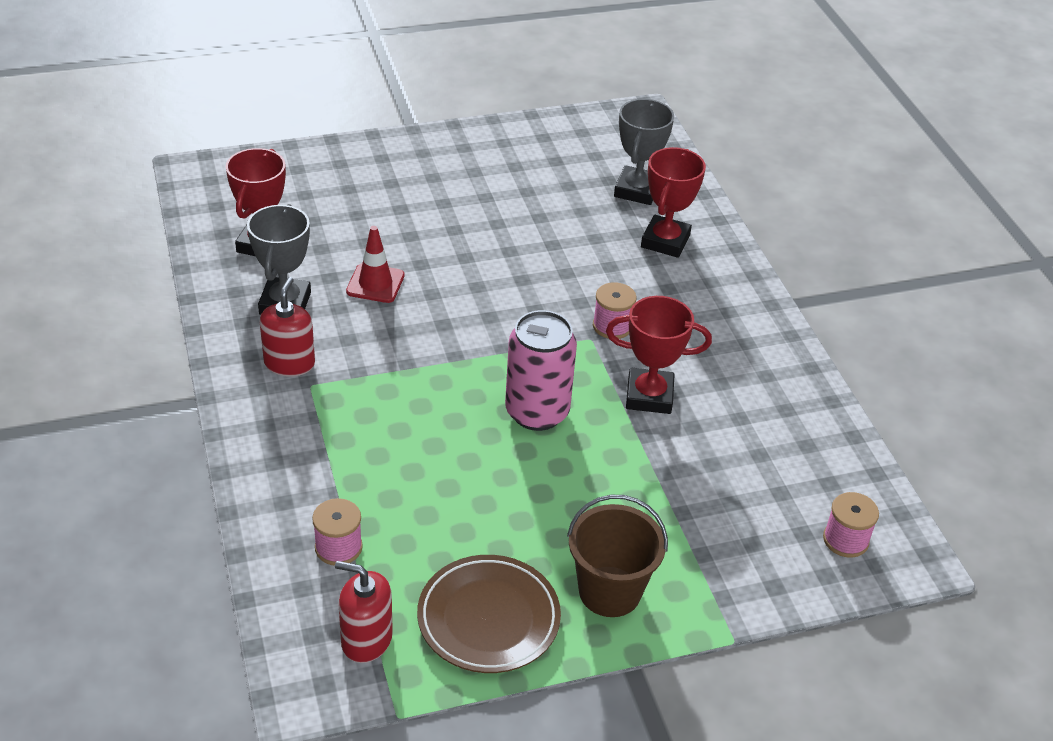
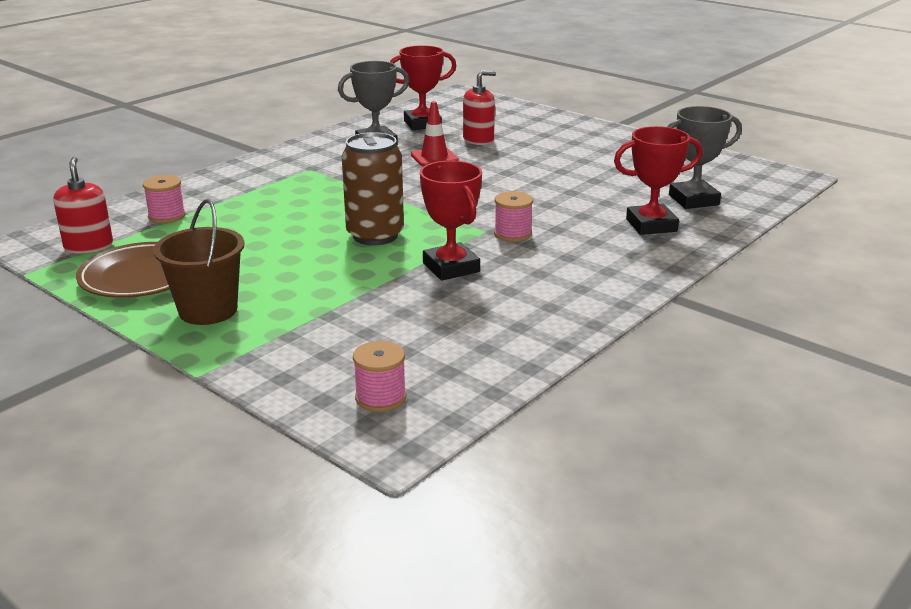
camera: 60 degrees right, 15 degrees down
red soap dispenser [259,277,315,377] -> red soap dispenser moved to [463,70,496,145]
pink can [505,310,577,431] -> brown can [342,132,404,245]

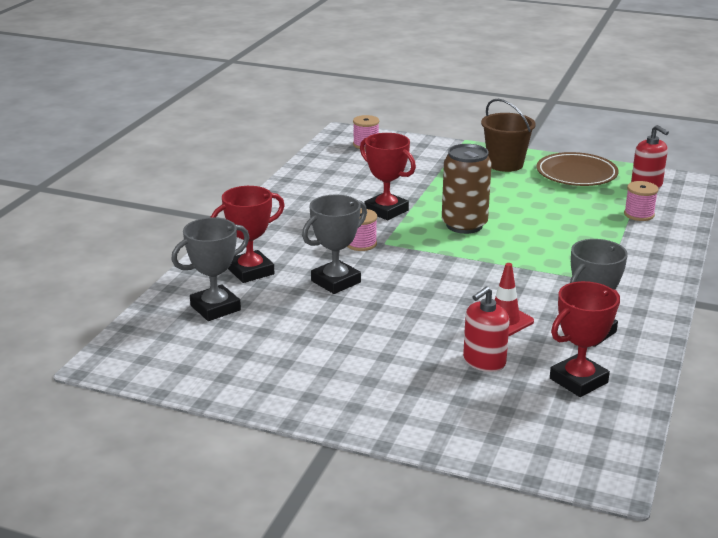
camera: 160 degrees right, 0 degrees up
none -> grey trophy [302,195,367,294]

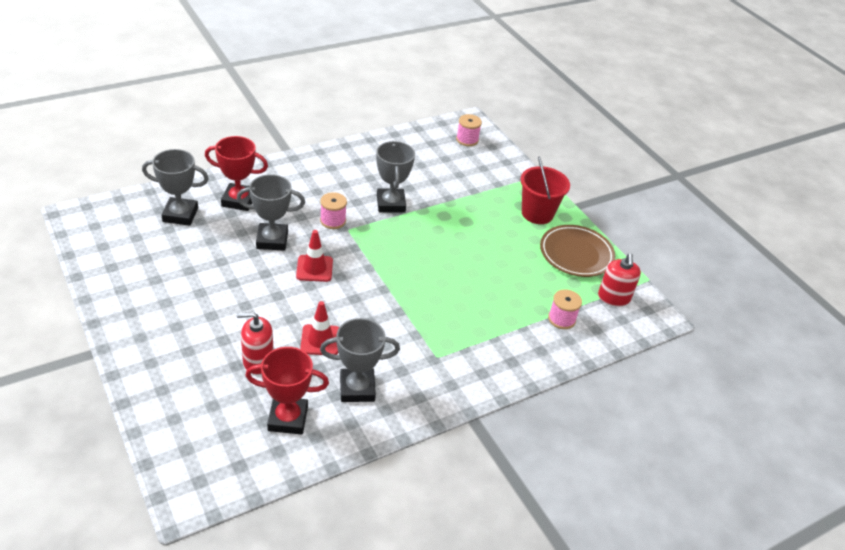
camera: 35 degrees right, 15 degrees up
red trophy [360,133,416,220] -> grey trophy [376,141,415,213]
brown can [442,144,492,234] -> none
brown bucket [481,99,536,172] -> red bucket [521,156,570,224]
none -> red traffic cone [296,230,333,282]

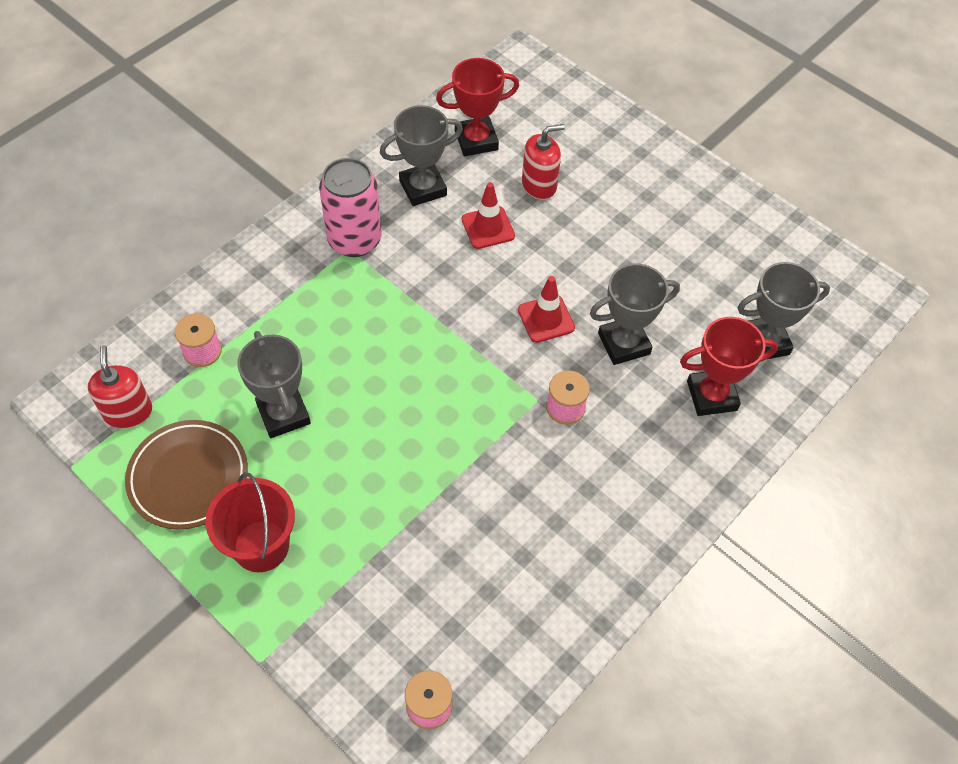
camera: 165 degrees right, 15 degrees up
grey trophy [376,141,415,213] -> grey trophy moved to [237,331,311,438]
none -> pink can [319,158,382,257]

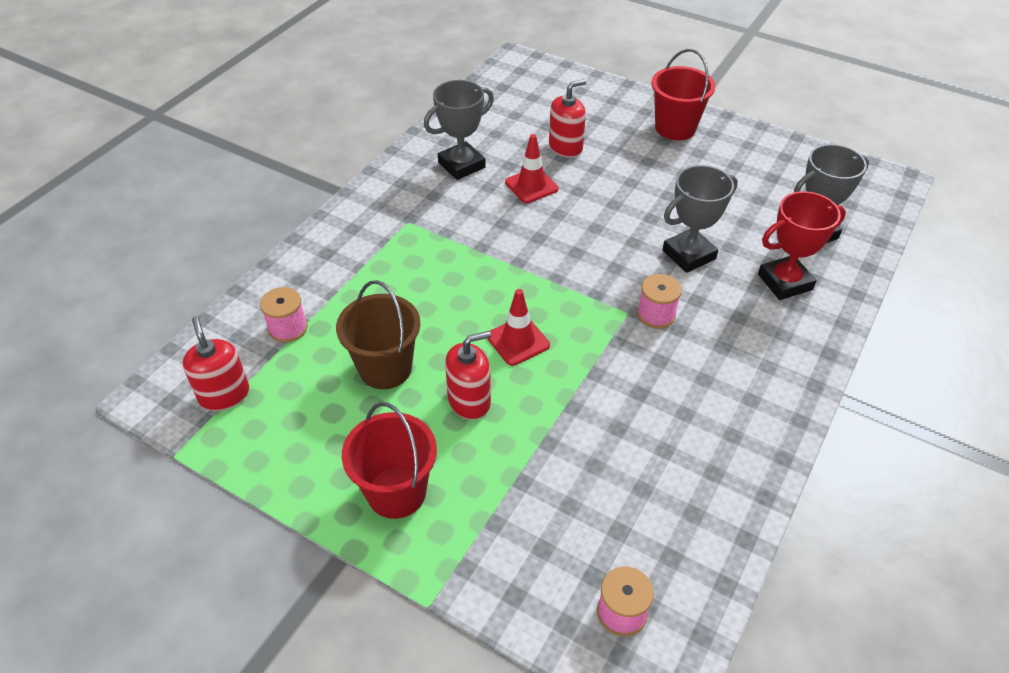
camera: 10 degrees left, 10 degrees down
brown plate [125,420,248,530] -> none
grey trophy [237,331,311,438] -> brown bucket [336,280,420,389]
pink can [319,158,382,257] -> none
red trophy [436,58,519,156] -> none
red traffic cone [518,276,575,343] -> red traffic cone moved to [487,289,550,366]
none -> red soap dispenser [445,331,491,420]
none -> red bucket [651,49,715,140]

